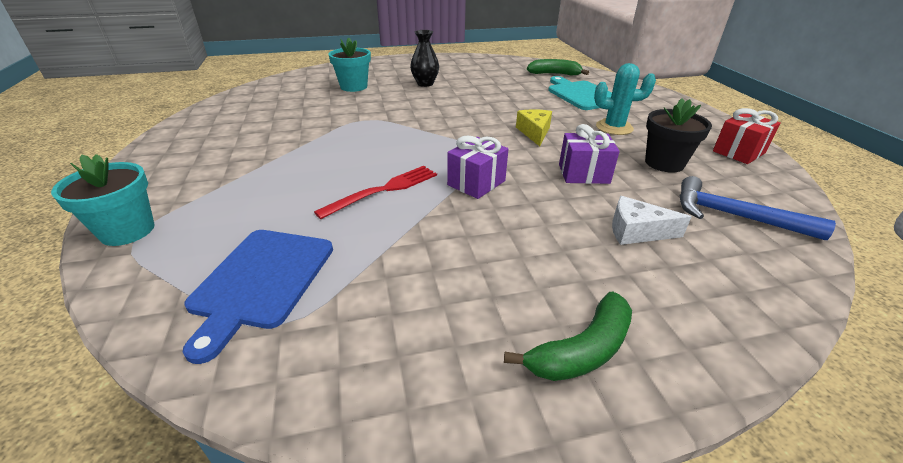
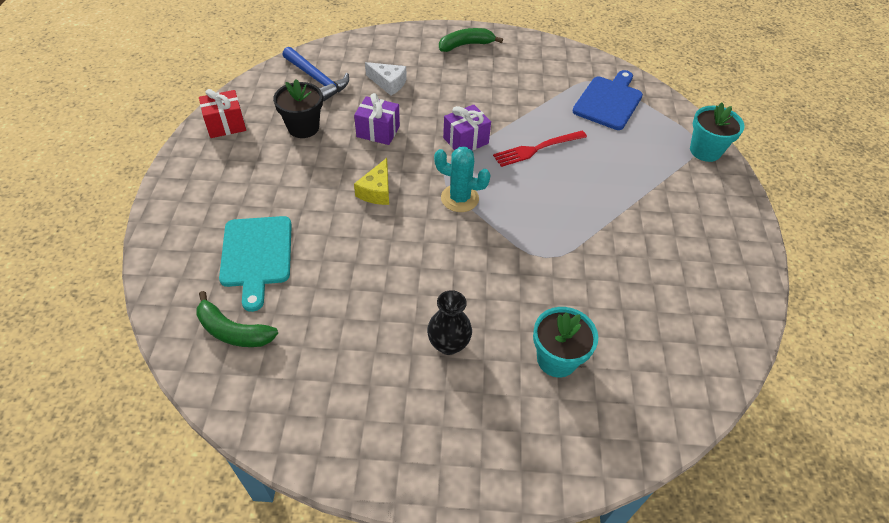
camera: 165 degrees left, 15 degrees up
turquoise cactus [594,63,656,135] -> turquoise cactus moved to [434,147,490,212]

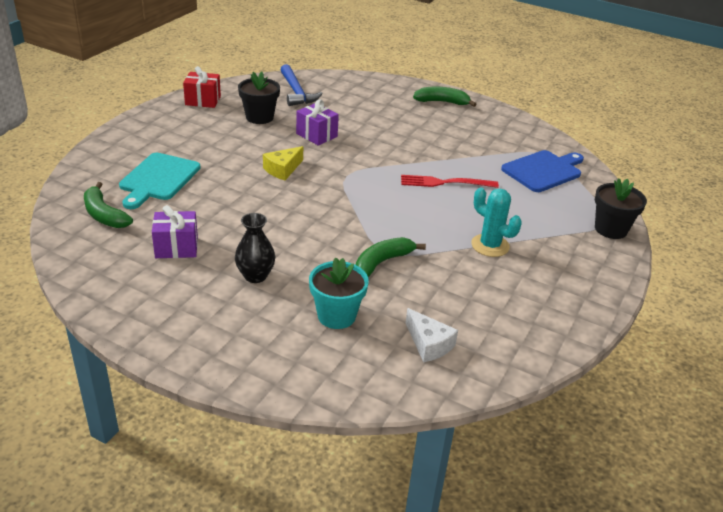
camera: 25 degrees right, 15 degrees down
white cheese [365,62,407,96] -> white cheese moved to [406,308,458,362]
turquoise cactus [434,147,490,212] -> turquoise cactus moved to [471,188,522,257]
purple gift [443,104,491,151] -> purple gift moved to [152,205,198,258]
turquoise flower pot [690,103,745,162] -> black flower pot [595,178,647,239]
none -> green banana [356,237,426,277]

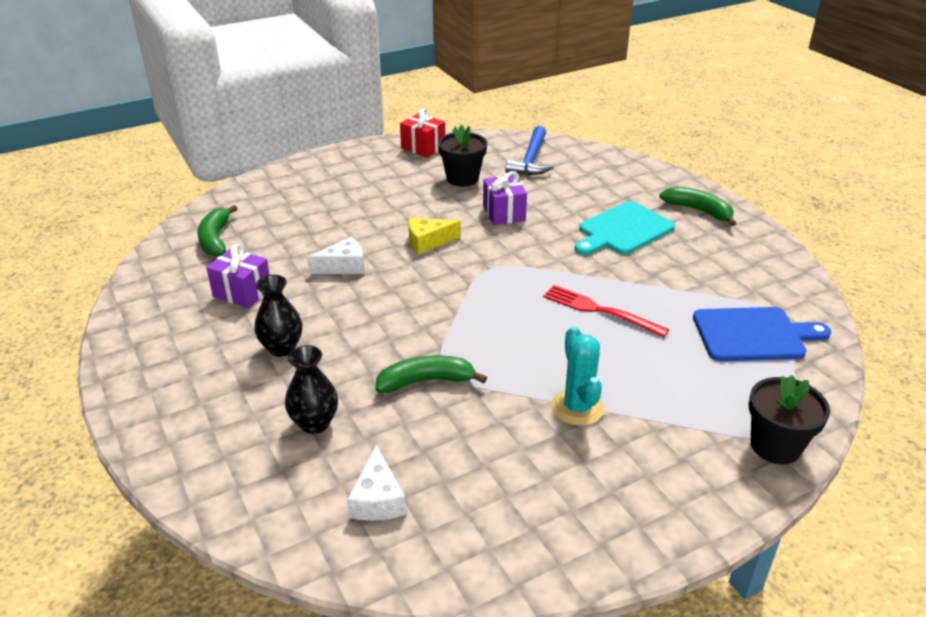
camera: 35 degrees right, 0 degrees up
turquoise cutting board [119,153,201,209] -> turquoise cutting board moved to [575,201,675,255]
turquoise flower pot [309,258,369,329] -> black vase [285,345,338,434]
none -> white cheese [307,237,364,274]

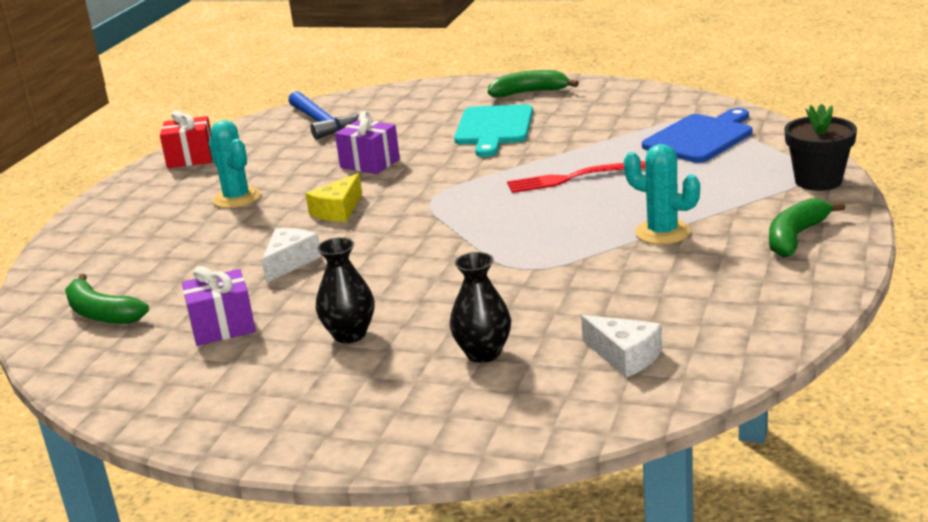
camera: 40 degrees left, 10 degrees down
green banana [375,355,487,393] -> green banana moved to [769,198,845,258]
black flower pot [438,124,487,187] -> none
none -> turquoise cactus [209,120,261,208]

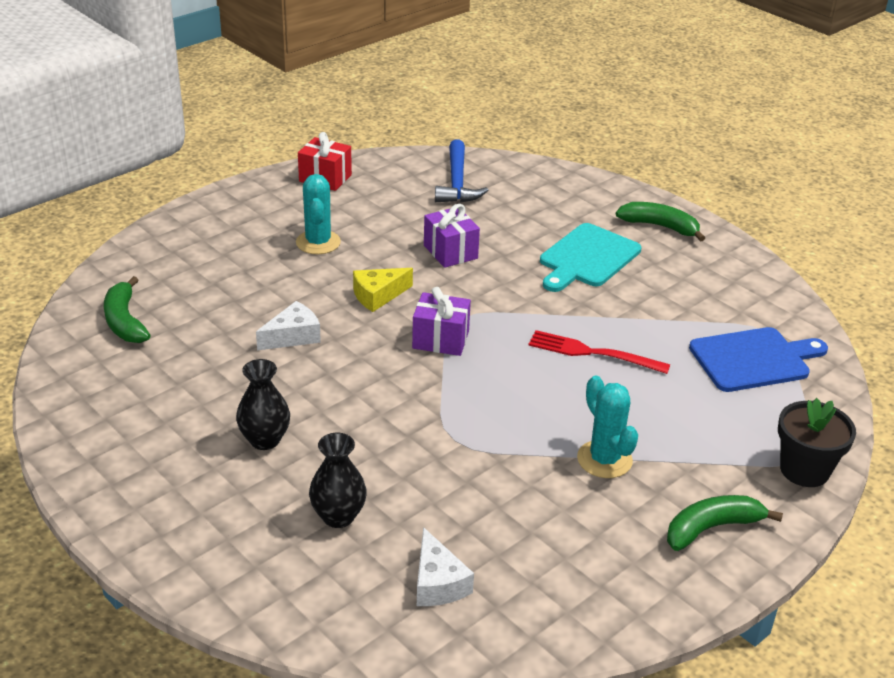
camera: 25 degrees right, 10 degrees up
purple gift [182,266,256,346] -> purple gift moved to [412,287,471,356]

